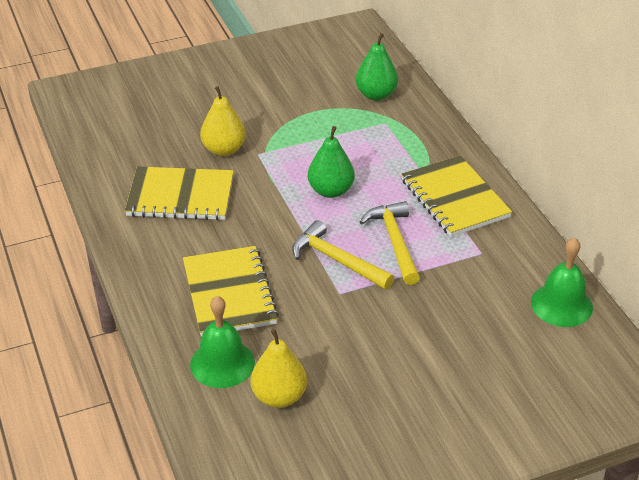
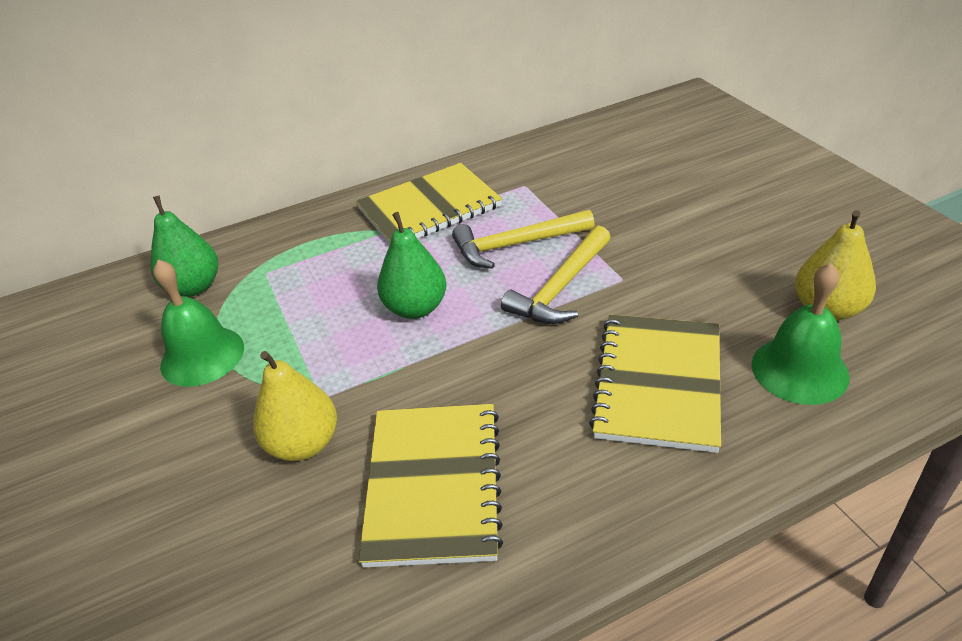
camera: 90 degrees left, 0 degrees up
yellow notebook [183,246,279,337] -> yellow notebook turned 60 degrees counterclockwise [589,315,721,453]
green bell [531,237,593,327] -> green bell moved to [153,259,244,387]

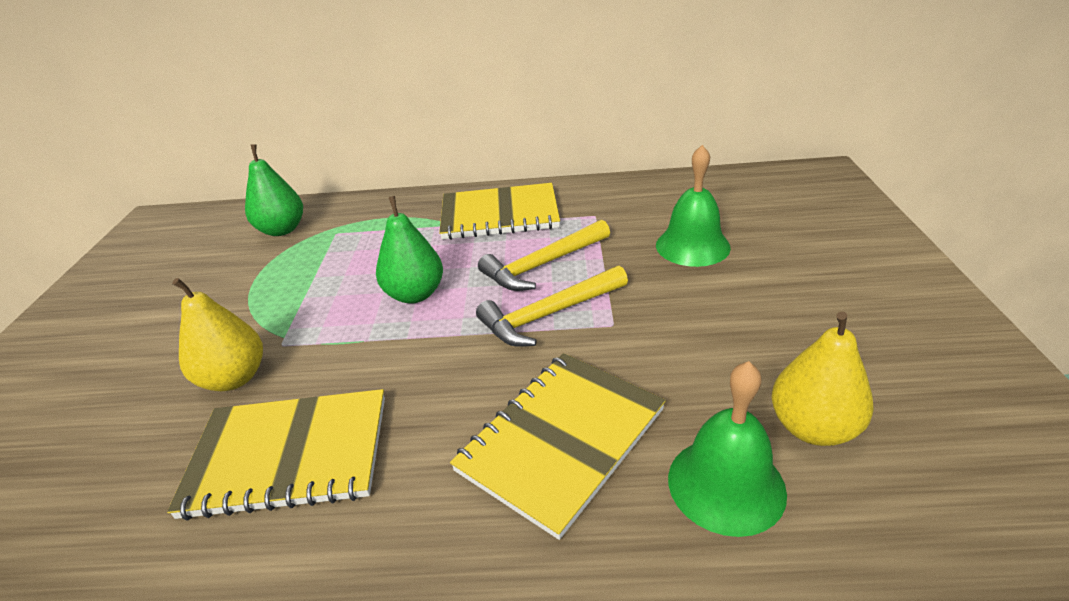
camera: 25 degrees right, 5 degrees down
green bell [153,259,244,387] -> green bell moved to [656,145,731,267]
yellow notebook [359,404,503,568] -> yellow notebook turned 60 degrees clockwise [167,389,385,521]
yellow hammer [452,210,595,269] -> yellow hammer turned 45 degrees counterclockwise [478,220,610,291]

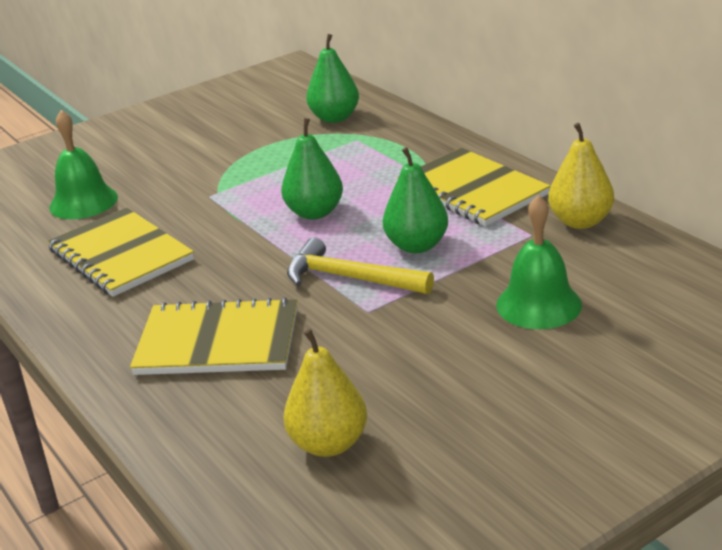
camera: 55 degrees right, 5 degrees down
yellow pear [172,278,263,391] -> yellow pear moved to [548,123,614,229]
yellow hammer [478,220,610,291] -> green pear [383,147,448,253]
green bell [668,361,787,537] -> green bell moved to [49,110,118,219]

